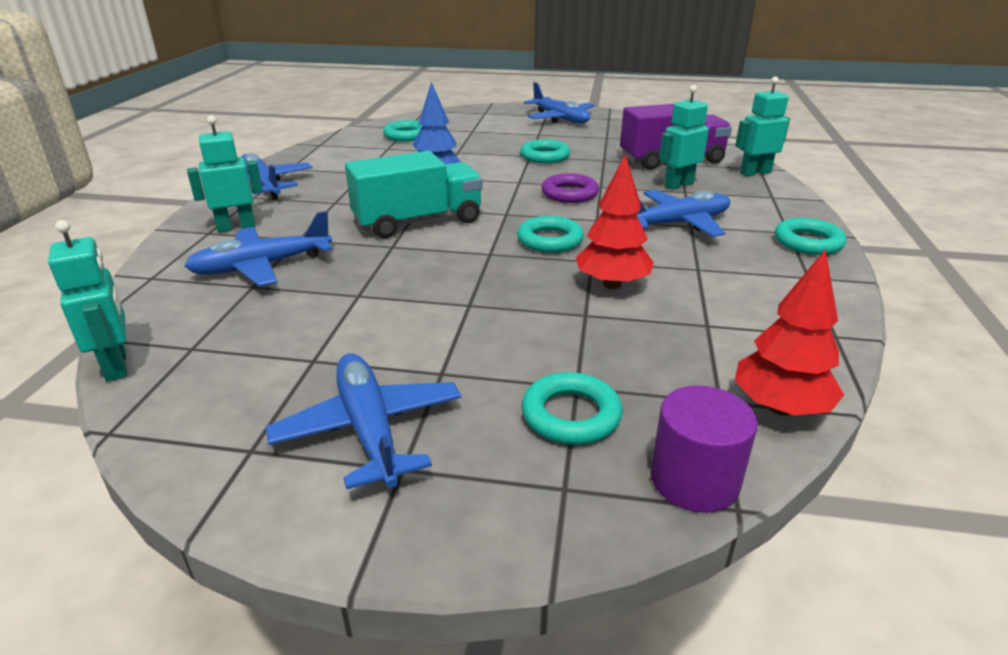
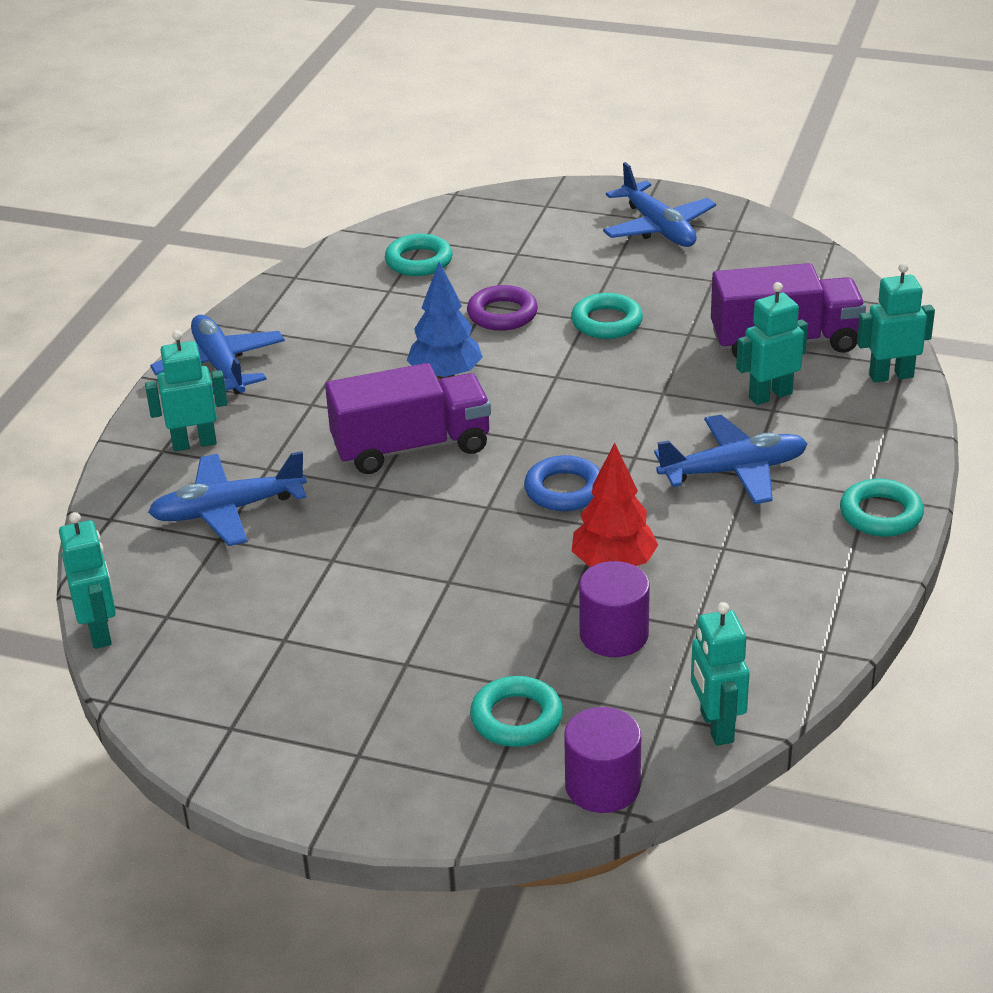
camera: 10 degrees right, 5 degrees up
blue plane [266,353,461,489] -> none
turquoise truck [345,151,483,238] -> purple truck [325,363,491,474]
turquoise ring [517,216,584,253] -> blue ring [524,455,600,511]
purple ring [541,173,599,203] -> purple ring moved to [467,285,538,331]
red tree [734,249,844,416] -> turquoise robot [691,602,750,746]
none -> purple cylinder [579,561,650,657]

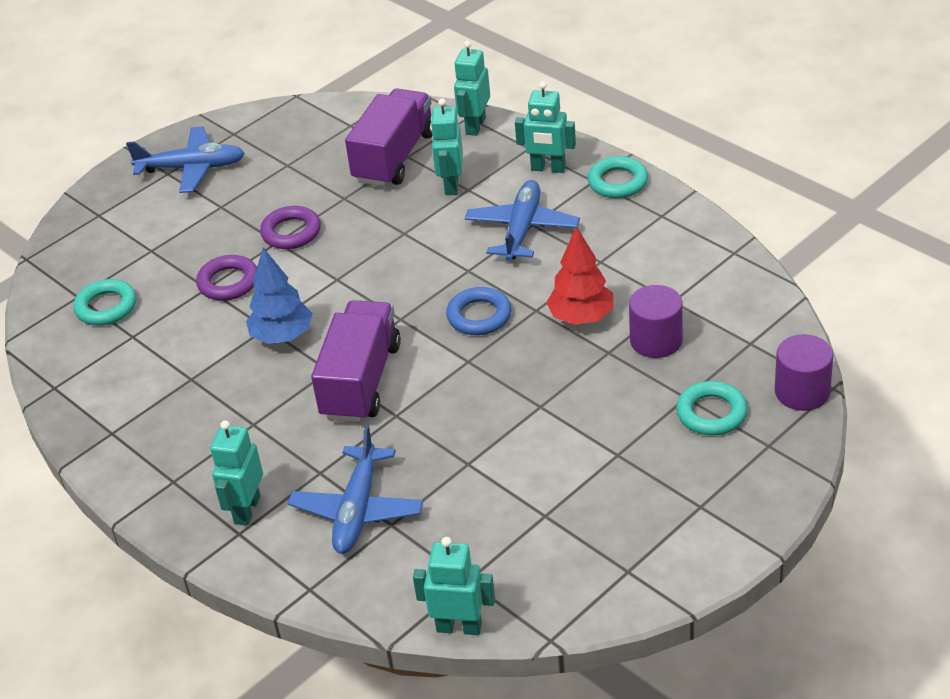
camera: 60 degrees left, 5 degrees up
blue plane [150,315,285,394] -> none
turquoise ring [571,293,643,339] -> purple ring [260,206,321,249]
turquoise robot [691,602,750,746] -> turquoise robot moved to [515,81,576,173]

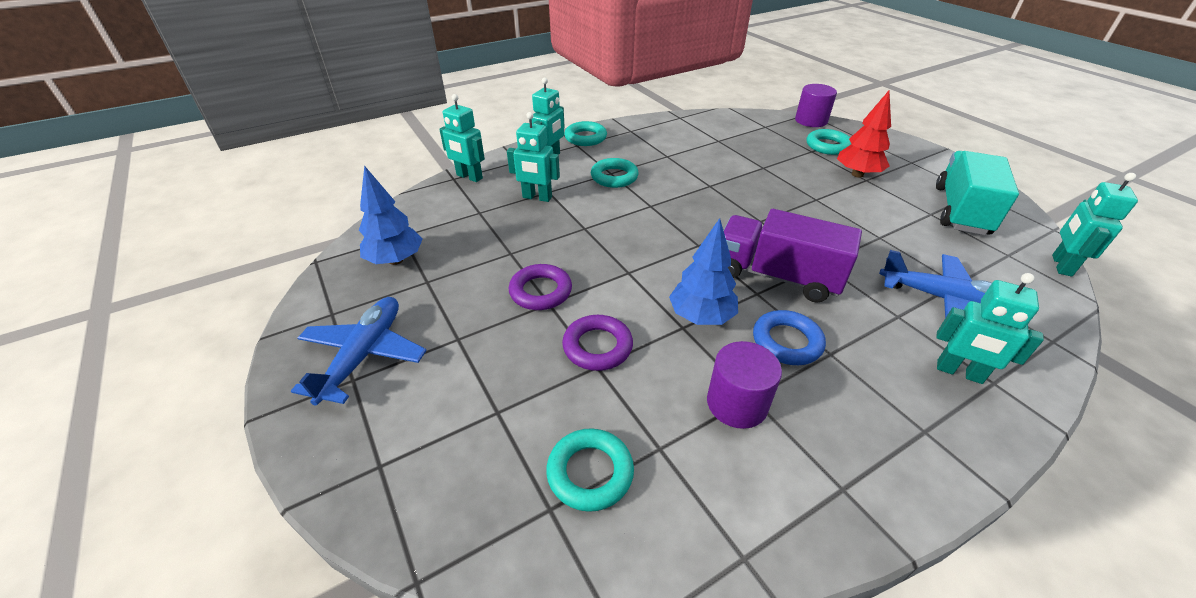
camera: 80 degrees left, 0 degrees up
purple truck [345,88,433,187] -> none
blue ring [446,287,511,335] -> blue ring moved to [753,310,826,365]
blue plane [465,180,580,261] -> turquoise ring [591,158,639,188]
red tree [546,226,613,325] -> red tree moved to [837,91,891,178]
purple cylinder [629,285,683,358] -> purple cylinder moved to [707,341,782,429]
none -> blue tree [359,165,423,265]
none -> turquoise truck [936,151,1019,235]

